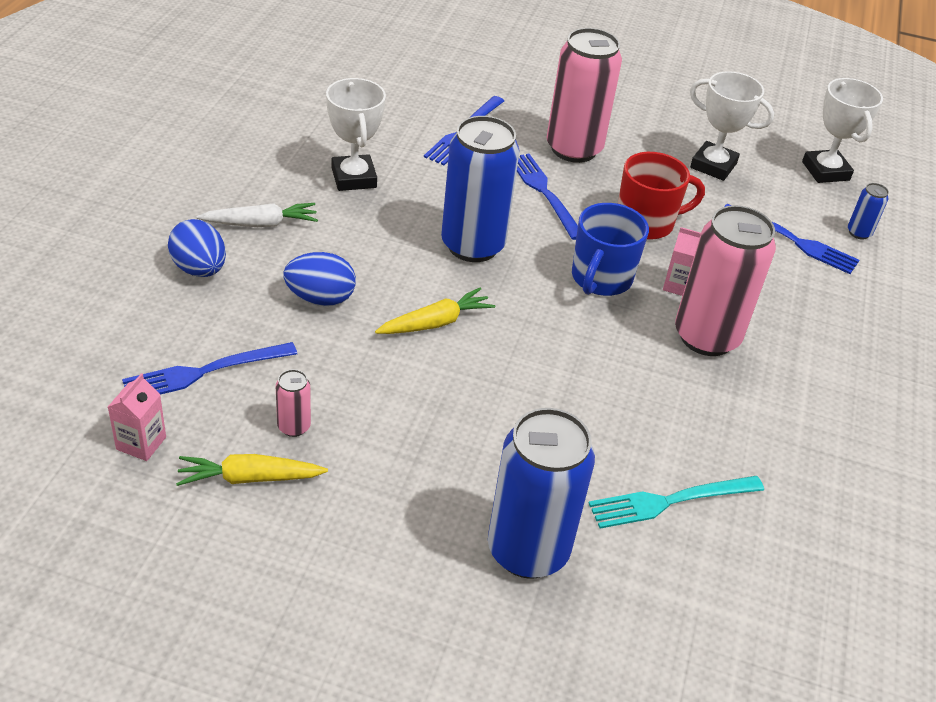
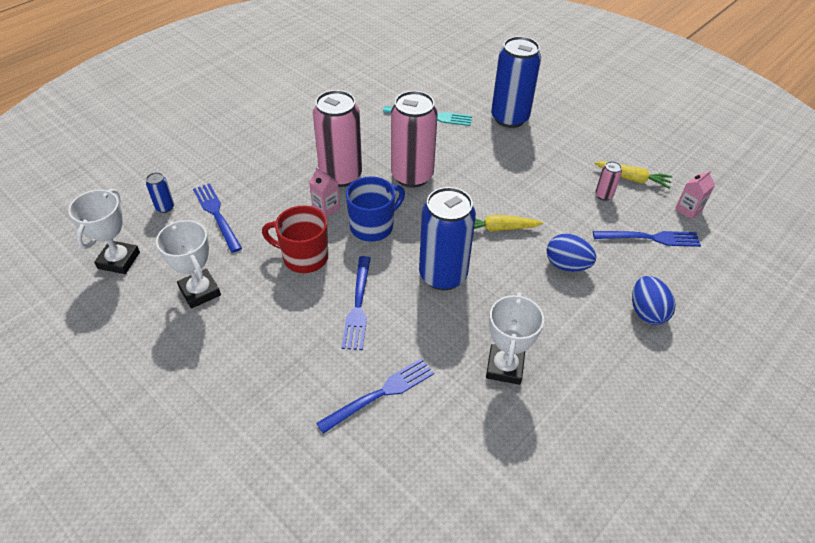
camera: 150 degrees left, 5 degrees up
white carrot [196,203,318,227] -> none
pink can [546,28,622,163] -> pink can moved to [391,91,438,188]

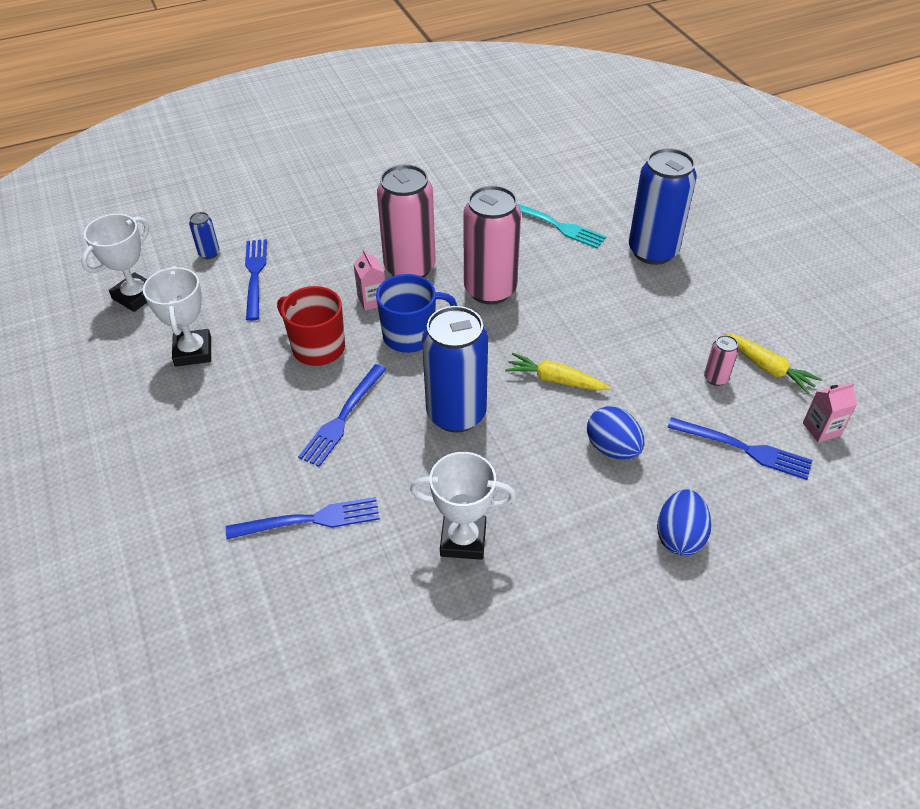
camera: 25 degrees right, 0 degrees up
white trophy [486,292,544,385] -> white trophy turned 60 degrees clockwise [410,452,516,560]

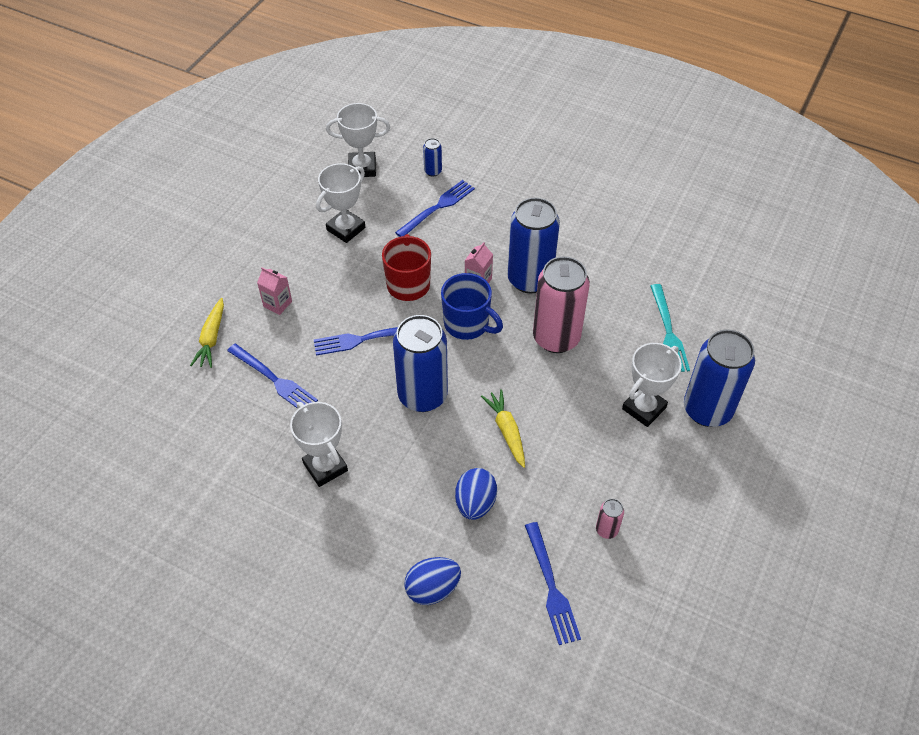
camera: 50 degrees right, 5 degrees up
pink can [377,164,436,277] -> blue can [507,198,560,293]
yellow carrot [724,333,822,394] -> yellow carrot moved to [190,298,224,368]
pink carton [803,383,857,443] -> pink carton moved to [257,267,292,315]
none -> white trophy [622,343,682,427]

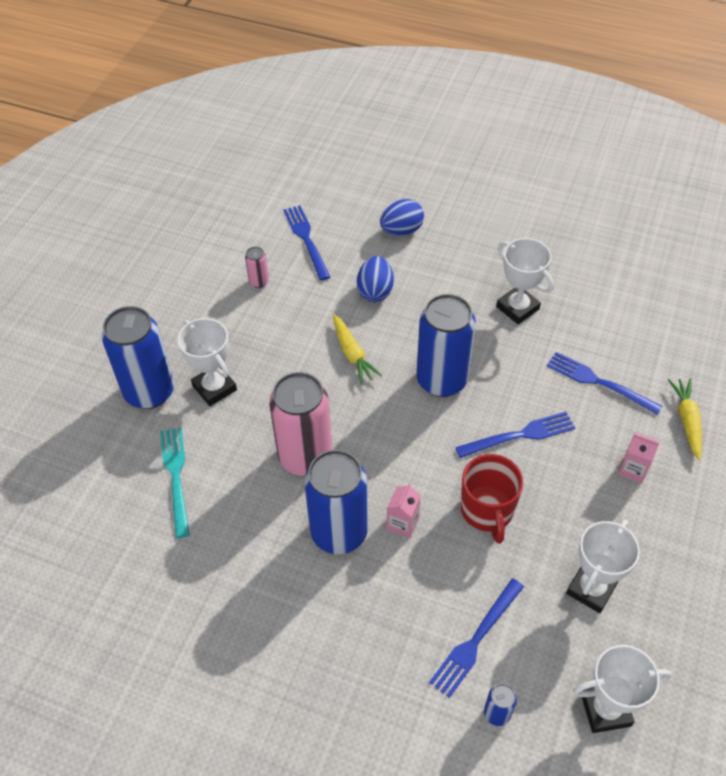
camera: 175 degrees right, 0 degrees up
blue mug [441,273,503,340] -> none
white trophy [622,343,682,427] -> white trophy turned 75 degrees counterclockwise [178,318,237,406]

